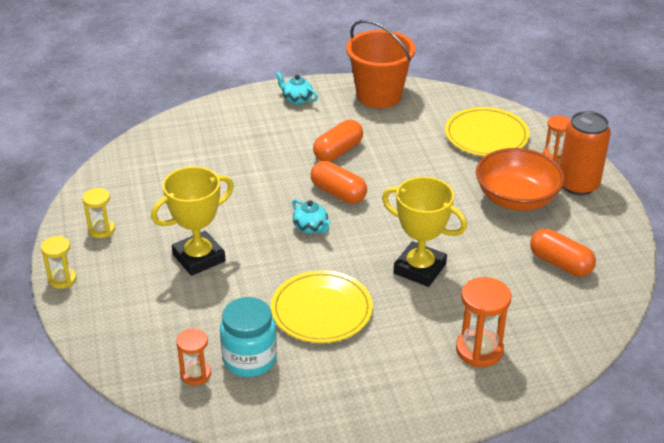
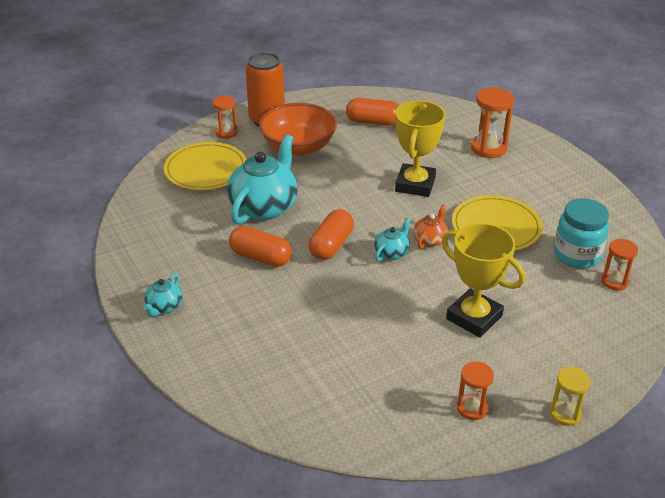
camera: 105 degrees left, 0 degrees up
yellow hourglass [82,188,115,238] -> orange hourglass [457,362,494,420]
orange bucket [346,20,416,108] -> none
orange capsule [530,229,596,277] -> orange capsule turned 75 degrees clockwise [346,98,399,126]
none -> turquoise teapot [227,134,298,224]
none -> orange teapot [414,204,448,248]

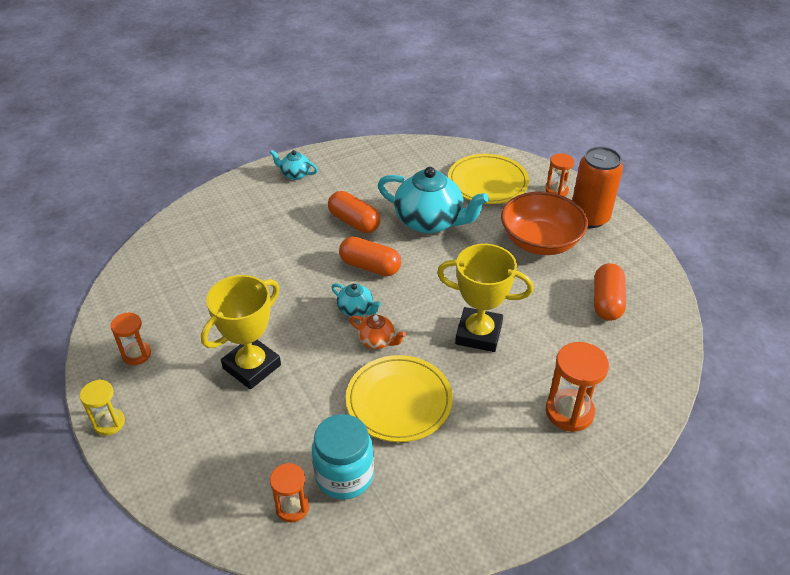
camera: 90 degrees right, 5 degrees up
orange capsule [229,226,292,267] -> orange capsule turned 75 degrees counterclockwise [328,191,380,233]

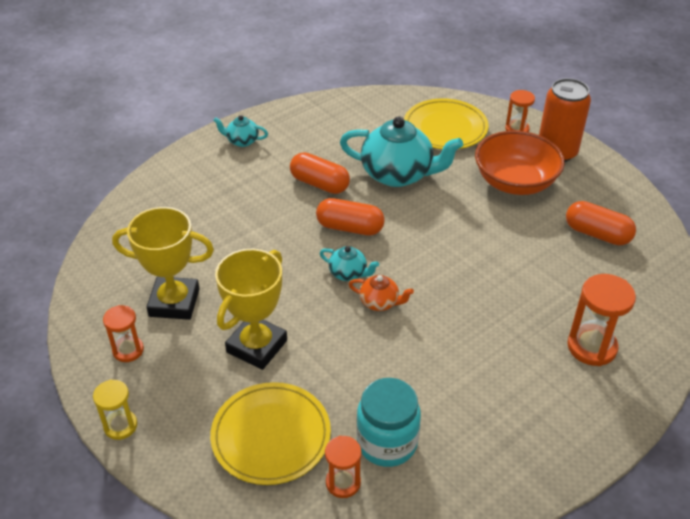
camera: 10 degrees left, 0 degrees up
yellow plate [346,355,453,442] -> yellow plate moved to [210,382,331,485]
yellow trophy [437,244,534,352] -> yellow trophy moved to [112,207,214,320]
orange capsule [594,263,626,321] -> orange capsule turned 60 degrees counterclockwise [566,201,636,245]

